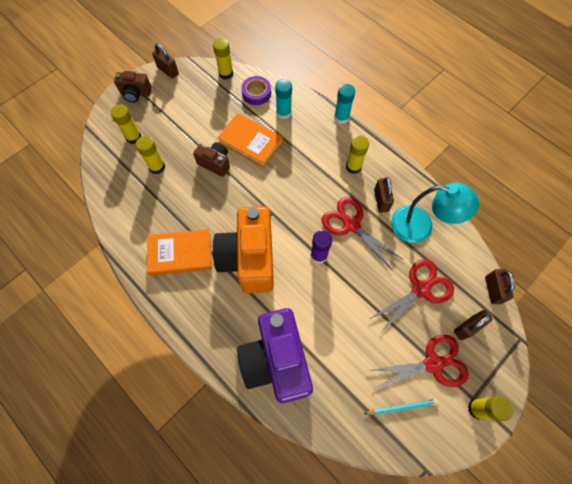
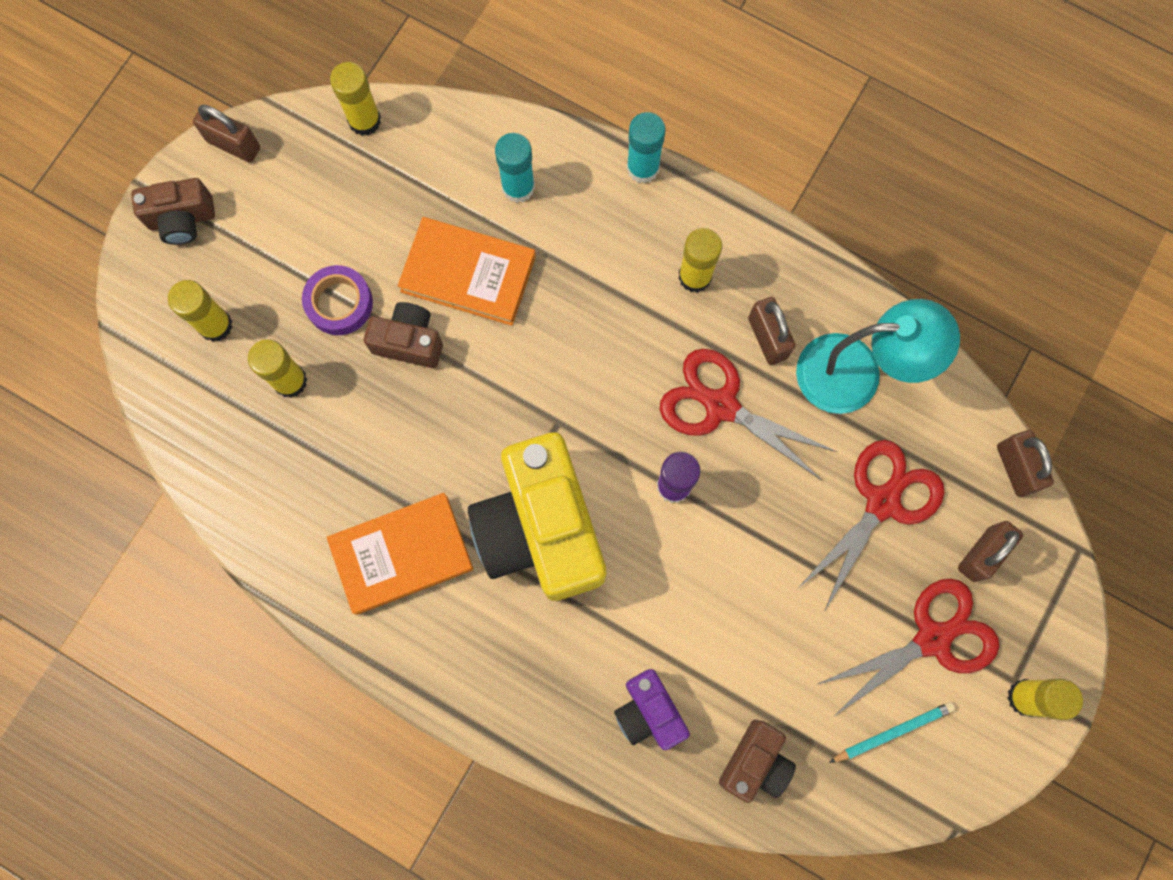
camera: 15 degrees left, 10 degrees up
orange camera [213,206,274,293] -> yellow camera [468,432,606,601]
purple camera [237,308,313,403] -> purple camera [614,669,690,750], size x0.49
purple tape [241,76,271,105] -> purple tape moved to [302,265,373,335]
none -> brown camera [719,719,796,803]

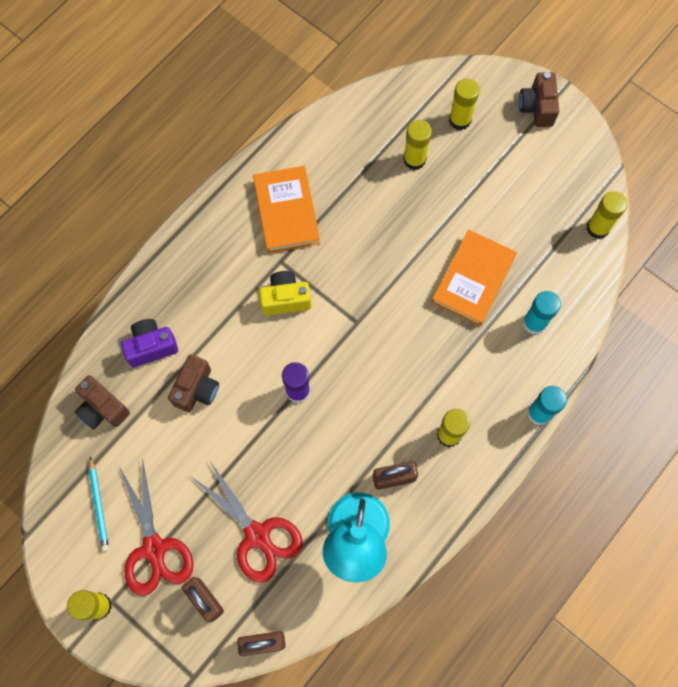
camera: 100 degrees right, 5 degrees down
brown padlock [193,105,260,162] -> none
purple tape [302,265,373,335] -> none
brown camera [364,302,443,368] -> brown camera moved to [168,354,219,412]
yellow camera [468,432,606,601] -> yellow camera [259,271,311,316], size x0.49
red scissors [660,349,837,480] -> none

